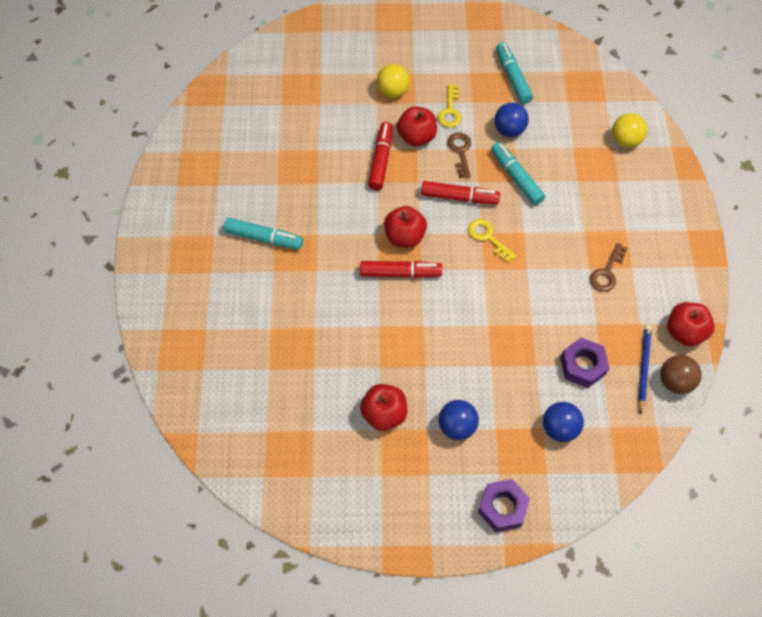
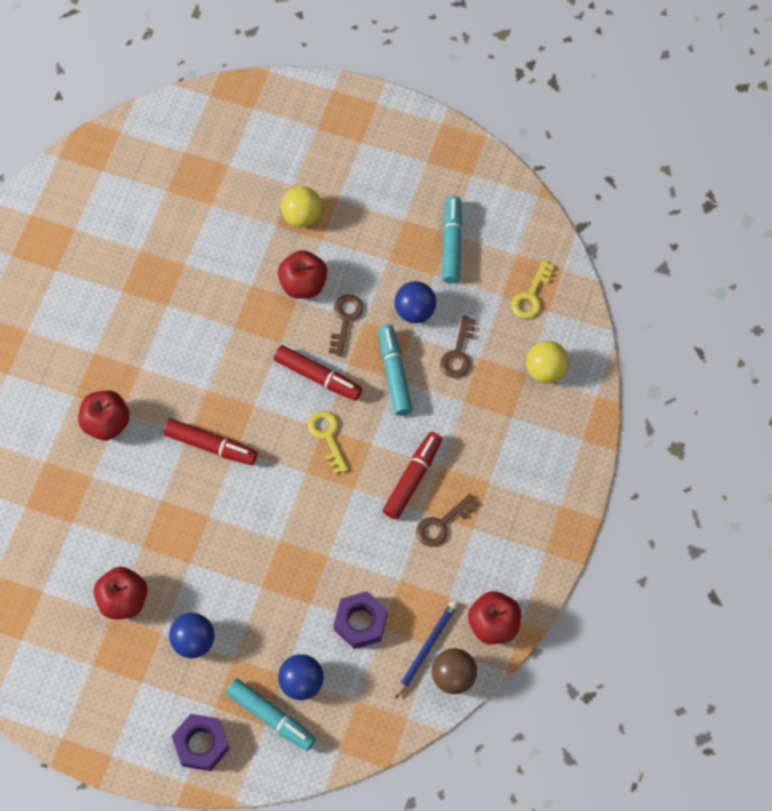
camera: 20 degrees right, 5 degrees up
turquoise marker [224,218,303,250] -> turquoise marker moved to [226,678,316,751]
red marker [368,122,393,190] -> red marker moved to [383,432,442,520]
red apple [384,206,427,247] -> red apple moved to [78,390,130,440]
yellow key [438,84,461,128] -> yellow key moved to [511,260,554,319]
none -> brown key [440,316,476,378]

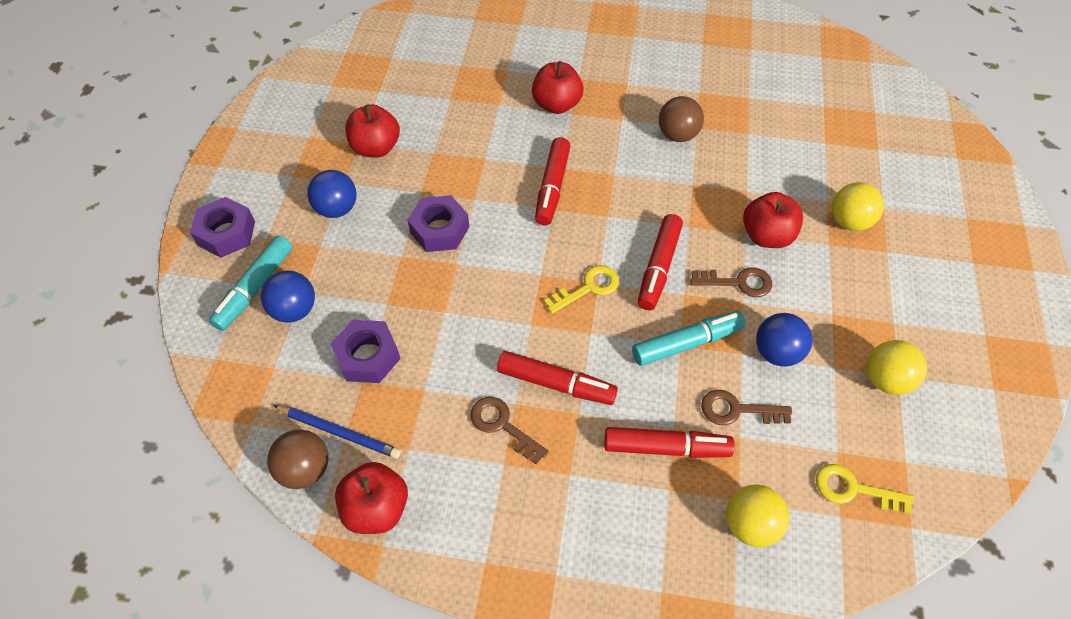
camera: 80 degrees right, 10 degrees down
turquoise marker [442,196,462,283] -> yellow ball [867,340,927,395]
none -> purple nut [407,195,469,252]
none -> red marker [604,427,735,458]
none -> brown ball [659,96,704,142]

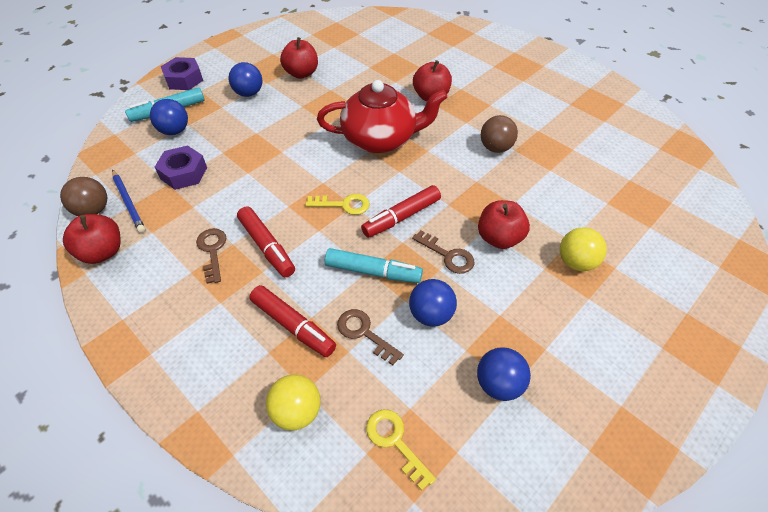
camera: 35 degrees right, 5 degrees down
purple nut [407,195,469,252] -> none
red marker [535,137,570,225] -> red teapot [317,80,448,153]
yellow ball [867,340,927,395] -> blue ball [477,347,531,401]

